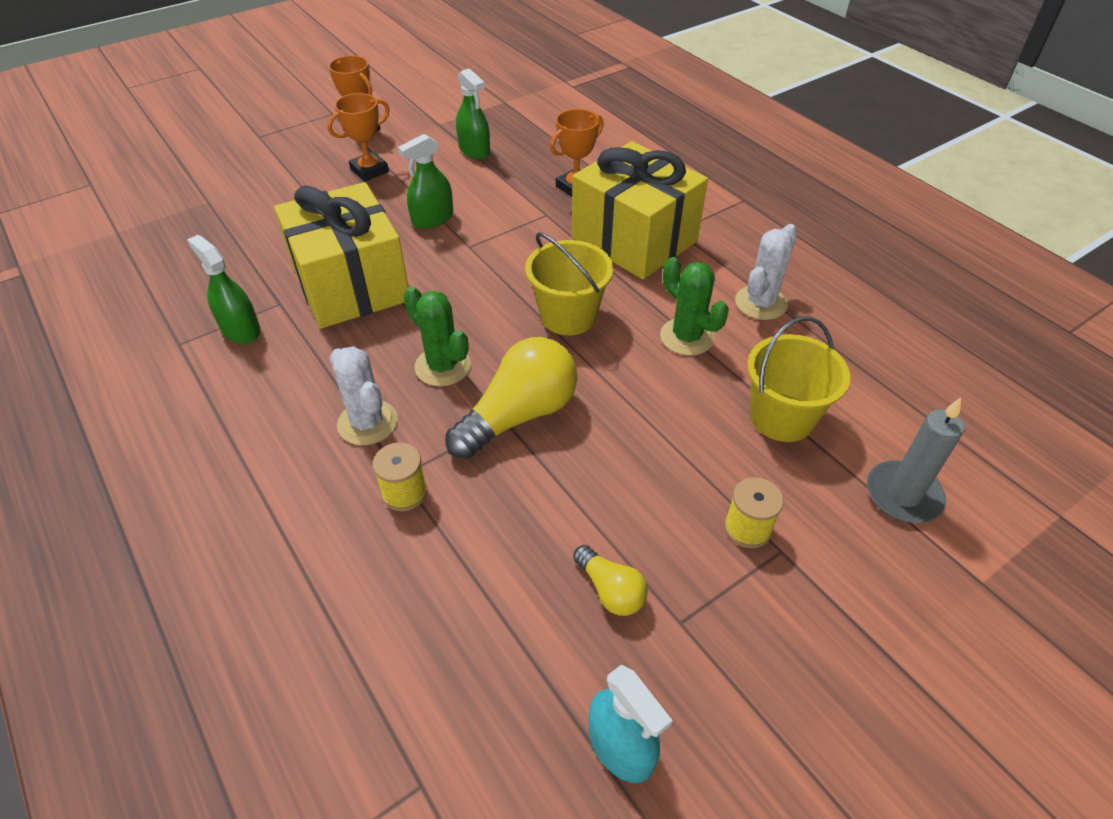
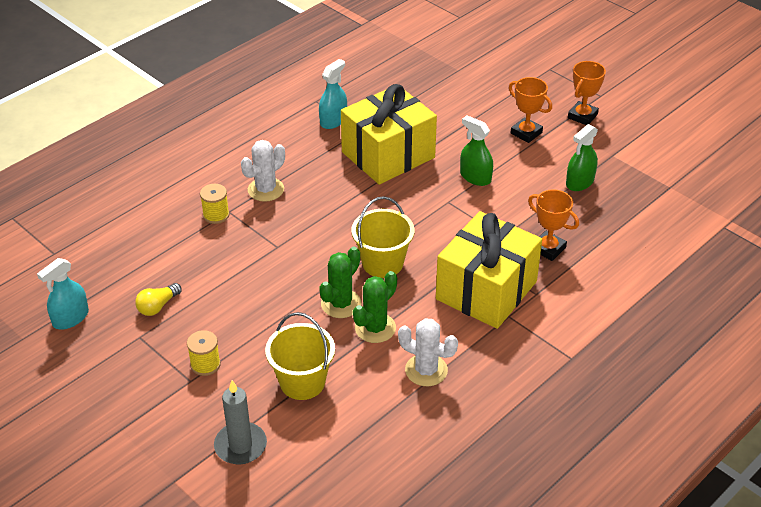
camera: 80 degrees right, 5 degrees down
green spray bottle [187,235,261,344] -> turquoise spray bottle [319,59,347,129]
green cactus [403,286,471,386] -> green cactus moved to [319,247,361,318]
yellow light bulb [445,337,578,459] -> none

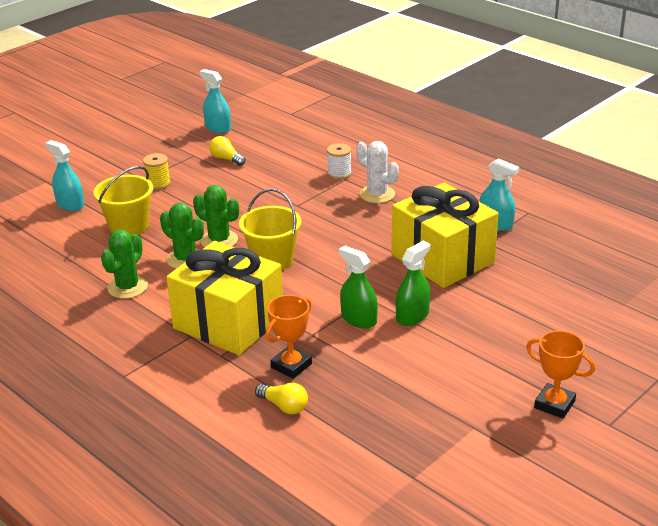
camera: 90 degrees right, 10 degrees down
yellow spool [200,184,229,224] -> white spool [327,143,352,180]
grey candle [214,380,267,465] -> turquoise spray bottle [45,140,84,211]
white cactus [398,318,458,386] -> green cactus [101,230,148,299]
orange trophy [509,77,552,143] -> none
green spray bottle [566,124,598,191] -> green spray bottle moved to [339,245,378,329]
none -> yellow light bulb [255,383,308,414]

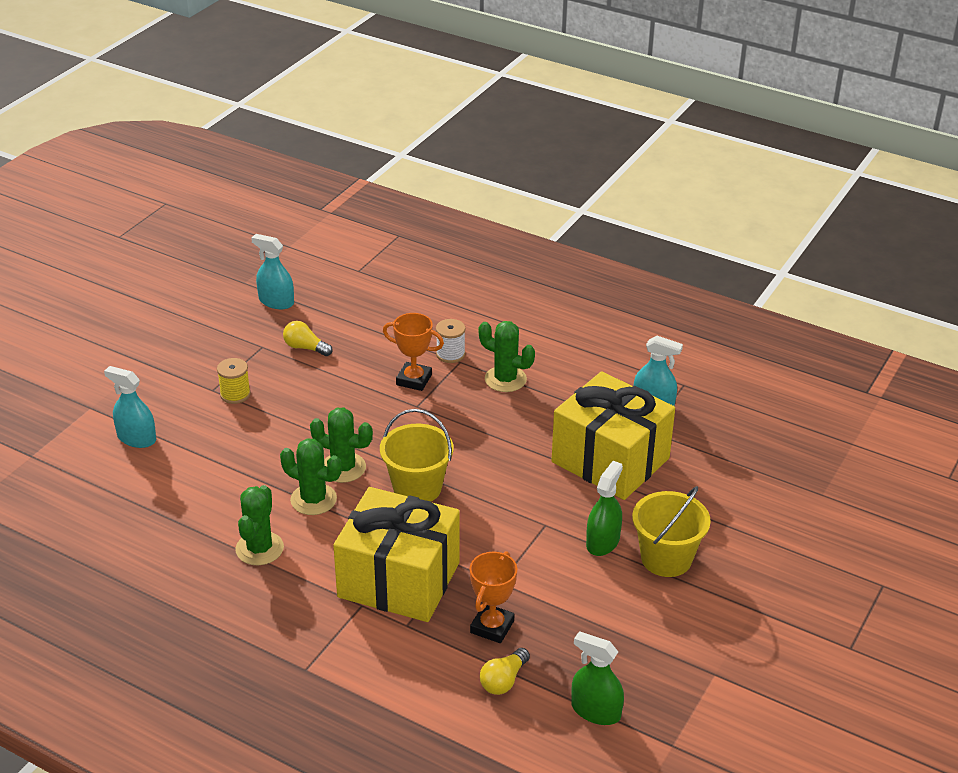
camera: 15 degrees left, 5 degrees up
yellow bucket [94,166,153,236] -> yellow bucket moved to [632,486,711,577]
yellow light bulb [255,383,308,414] -> yellow light bulb turned 105 degrees clockwise [480,648,530,695]
green spray bottle [339,245,378,329] -> green spray bottle moved to [571,631,624,725]
white cactus [356,141,399,203] -> green cactus [479,321,535,392]
orange trophy [526,330,595,419] -> orange trophy moved to [383,313,444,391]

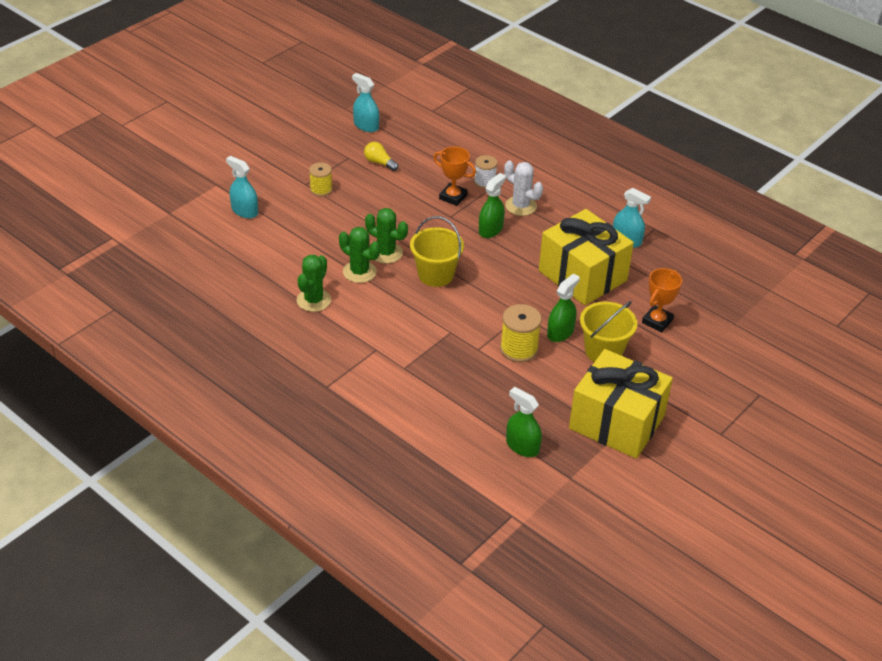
camera: 10 degrees right, 5 degrees up
yellow gift [333,487,460,622] -> yellow gift moved to [569,349,673,459]
orange trophy [470,551,517,643] -> orange trophy moved to [642,268,682,332]
green cactus [479,321,535,392] -> white cactus [504,160,543,216]
yellow light bulb [480,648,530,695] -> none
none -> green spray bottle [479,173,506,238]
none -> yellow spool [500,304,542,362]

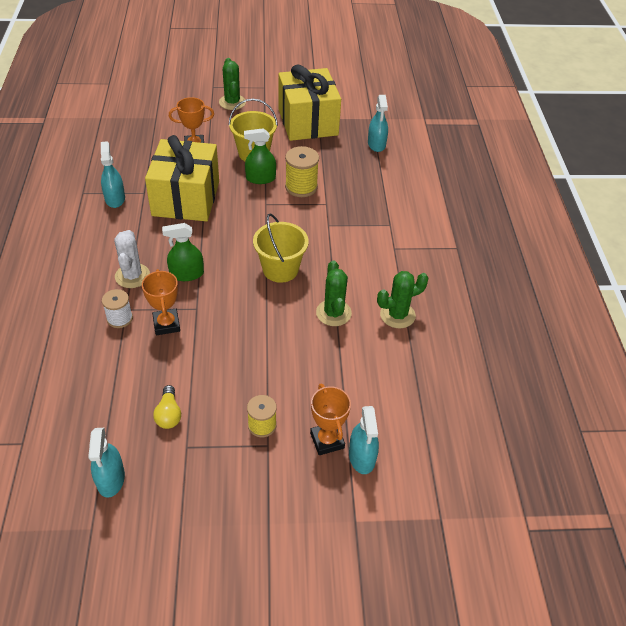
camera: 135 degrees left, 5 degrees up
green cactus [365,208,408,264] -> green cactus moved to [219,58,246,110]
green spray bottle [506,387,542,457] -> turquoise spray bottle [368,95,388,152]
none -> orange trophy [310,384,351,455]

